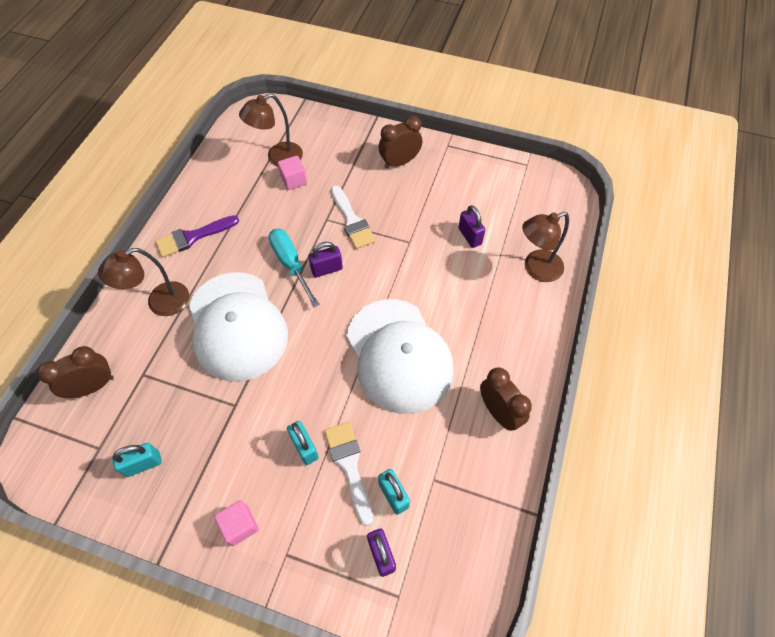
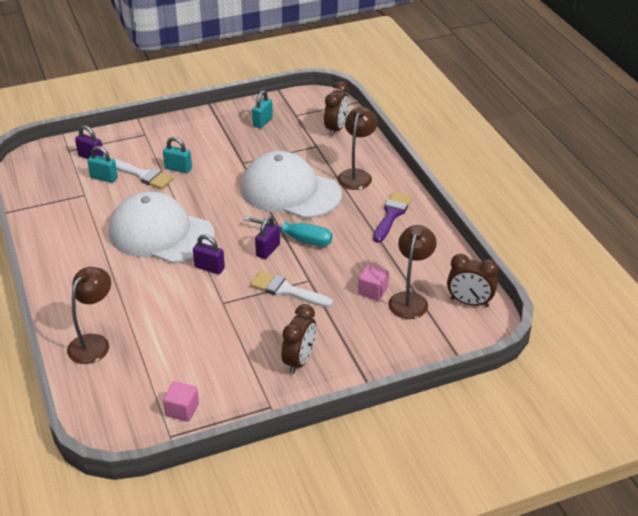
camera: 140 degrees right, 20 degrees down
pink cube [214,500,259,546] -> pink cube moved to [163,381,199,422]
purple padlock [459,205,485,248] -> purple padlock moved to [193,234,225,274]
brown clock [480,367,532,431] -> brown clock moved to [447,254,498,307]

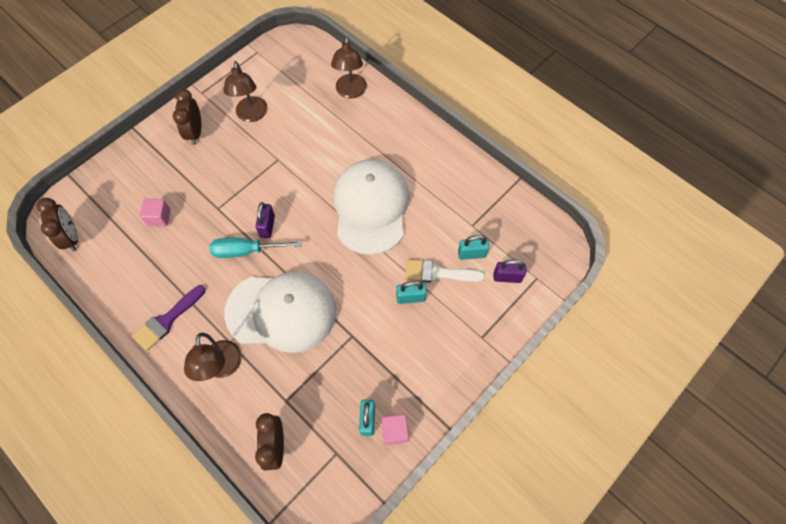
camera: 155 degrees right, 25 degrees up
white cap [109,191,215,264] -> white cap turned 90 degrees counterclockwise [333,159,409,255]
pink cube [163,381,199,422] -> pink cube moved to [381,414,409,445]
purple padlock [193,234,225,274] -> none
white brush [250,271,333,308] -> none
purple brush [373,191,412,243] -> purple brush turned 45 degrees clockwise [133,285,206,351]
brown lamp [388,225,437,319] -> brown lamp moved to [224,61,268,122]
brown clock [447,254,498,307] -> brown clock turned 75 degrees clockwise [37,198,78,252]

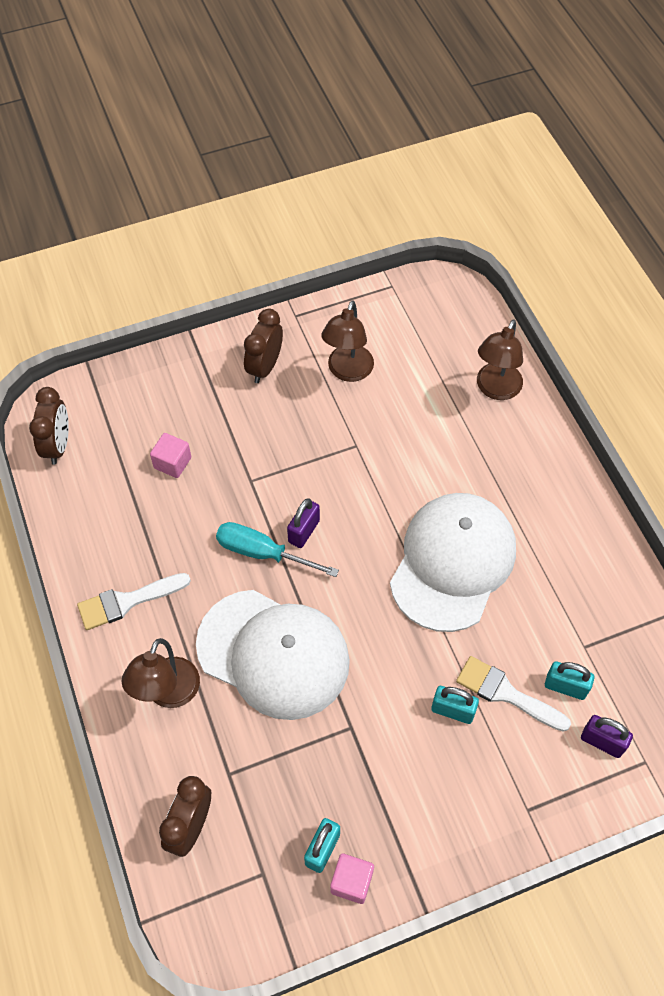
camera: 25 degrees right, 5 degrees down
purple brush [133,285,206,351] -> white brush [77,573,191,630]

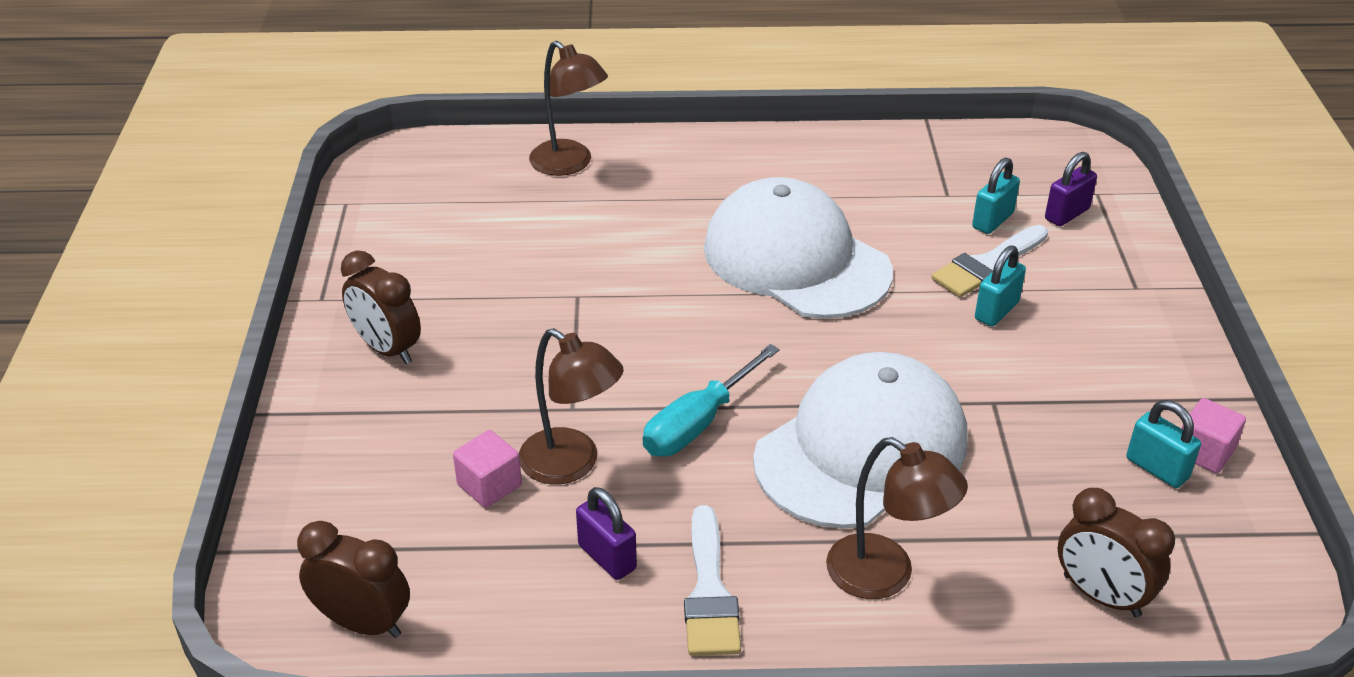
camera: 70 degrees left, 20 degrees down
purple padlock [287,498,320,548] -> purple padlock moved to [576,487,637,580]
brown lamp [321,301,374,382] -> brown lamp moved to [519,328,624,484]

